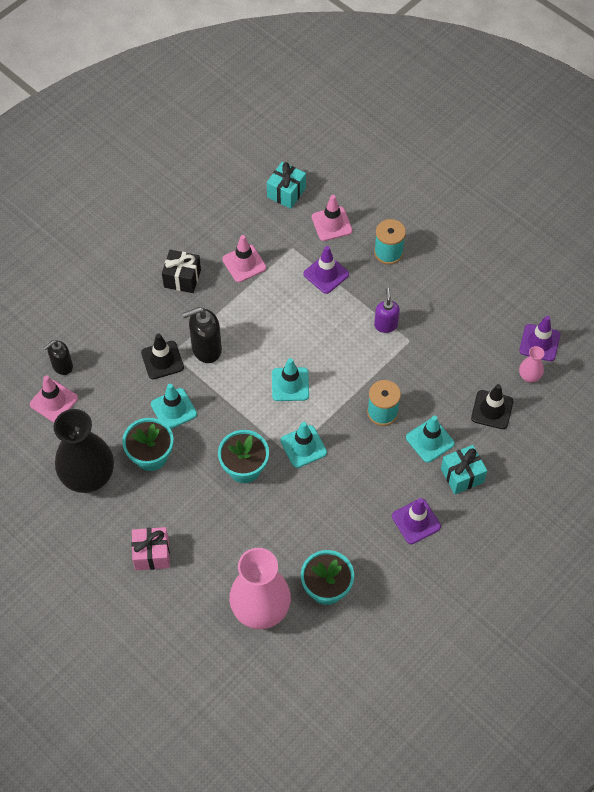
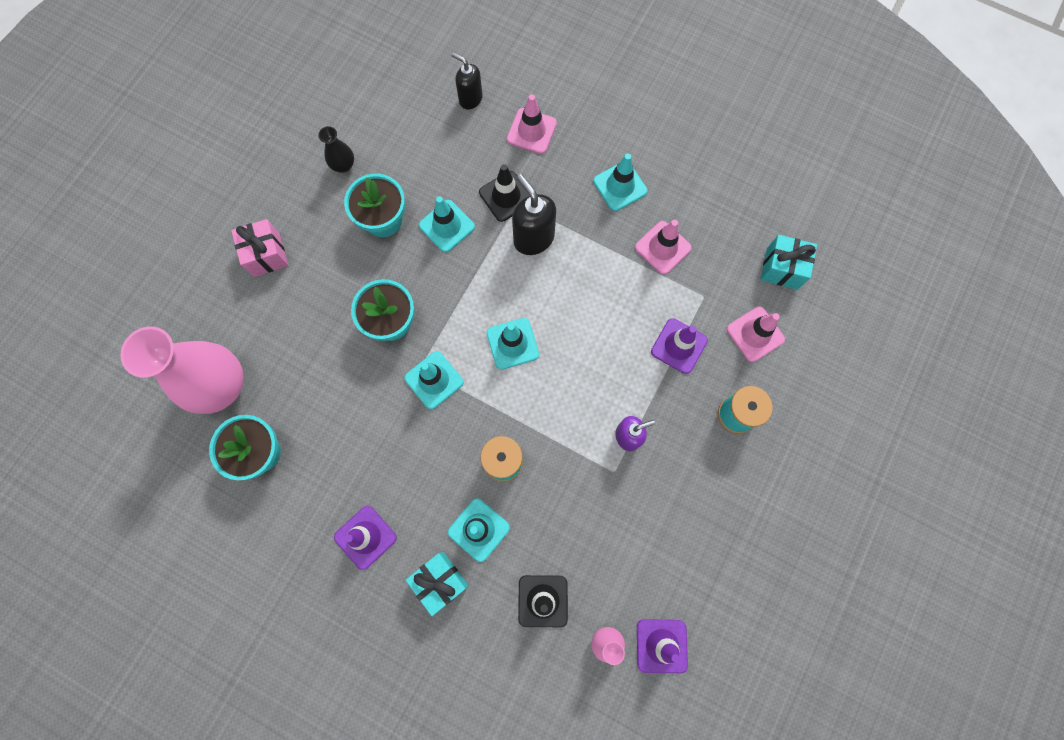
camera: 75 degrees right, 15 degrees up
pink traffic cone [30,375,78,422] -> pink traffic cone moved to [507,94,557,154]
black vase [54,409,114,493] -> black vase [318,126,354,173], size x0.44
black gift [162,250,201,293] -> turquoise traffic cone [593,153,648,211]

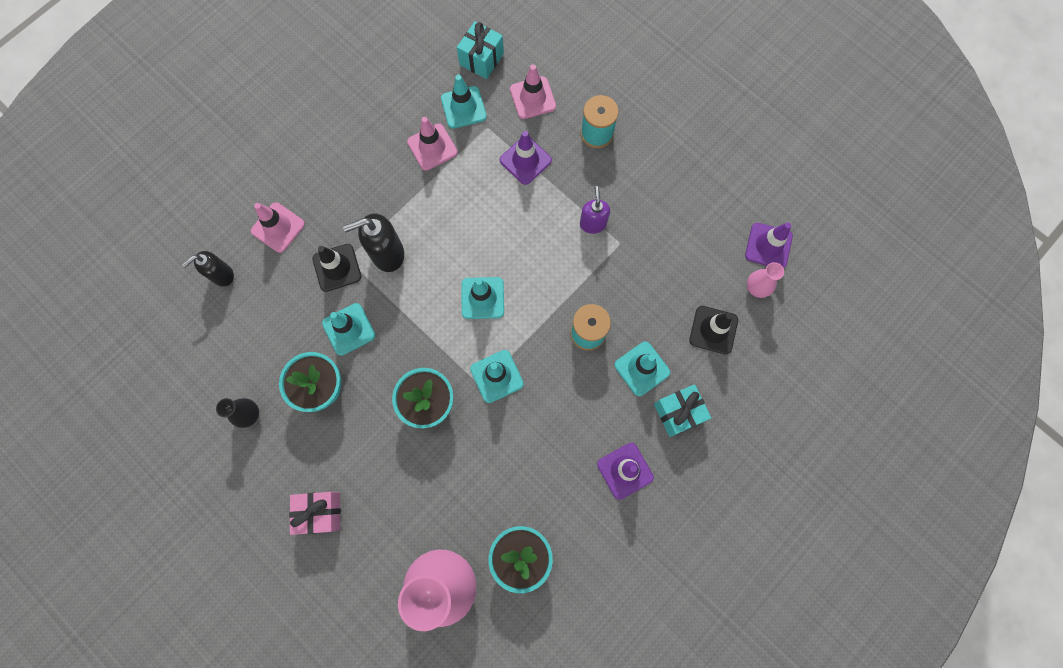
camera: 75 degrees left, 0 degrees up
turquoise traffic cone [593,153,648,211] -> turquoise traffic cone moved to [441,75,487,129]

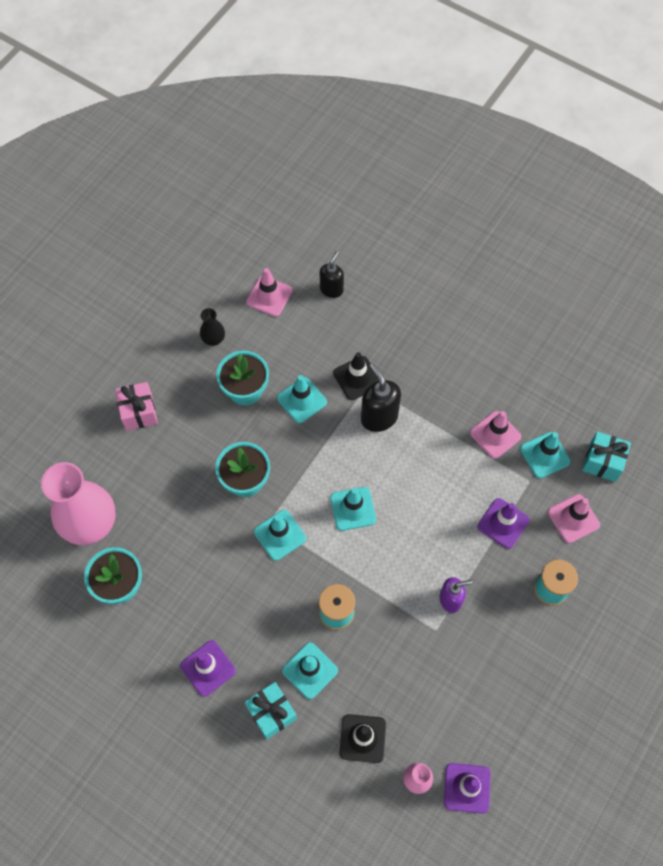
camera: 80 degrees right, 10 degrees down
black soap dispenser [182,251,234,287] -> black soap dispenser turned 75 degrees clockwise [320,251,344,298]
pink traffic cone [251,202,305,253] -> pink traffic cone moved to [246,268,292,317]

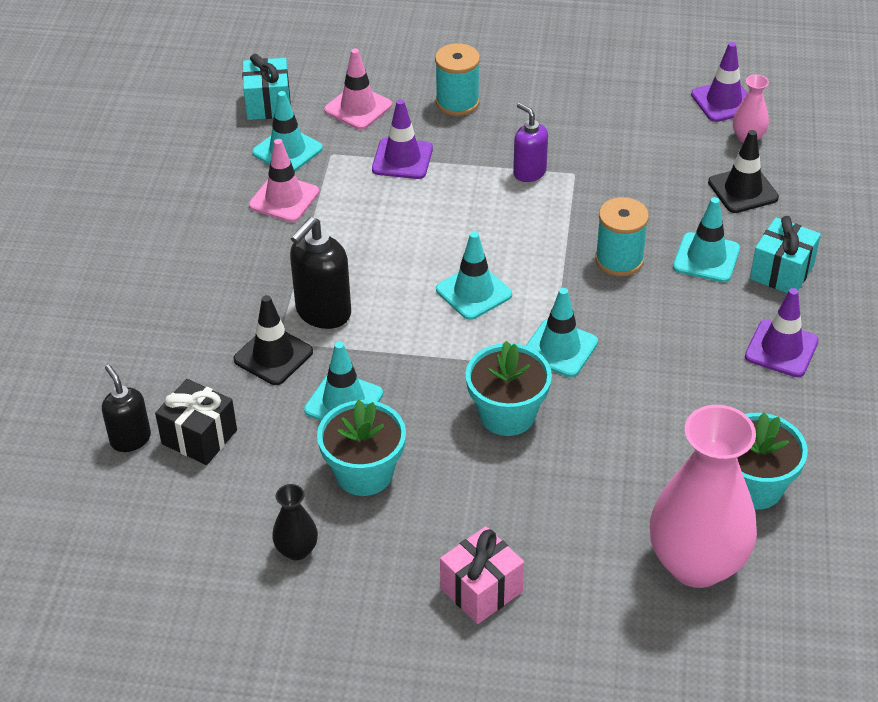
camera: 115 degrees left, 20 degrees down
pink traffic cone [246,268,292,317] -> none
black soap dispenser [320,251,344,298] -> black soap dispenser turned 60 degrees clockwise [102,365,151,452]
none -> black gift [155,379,237,465]

